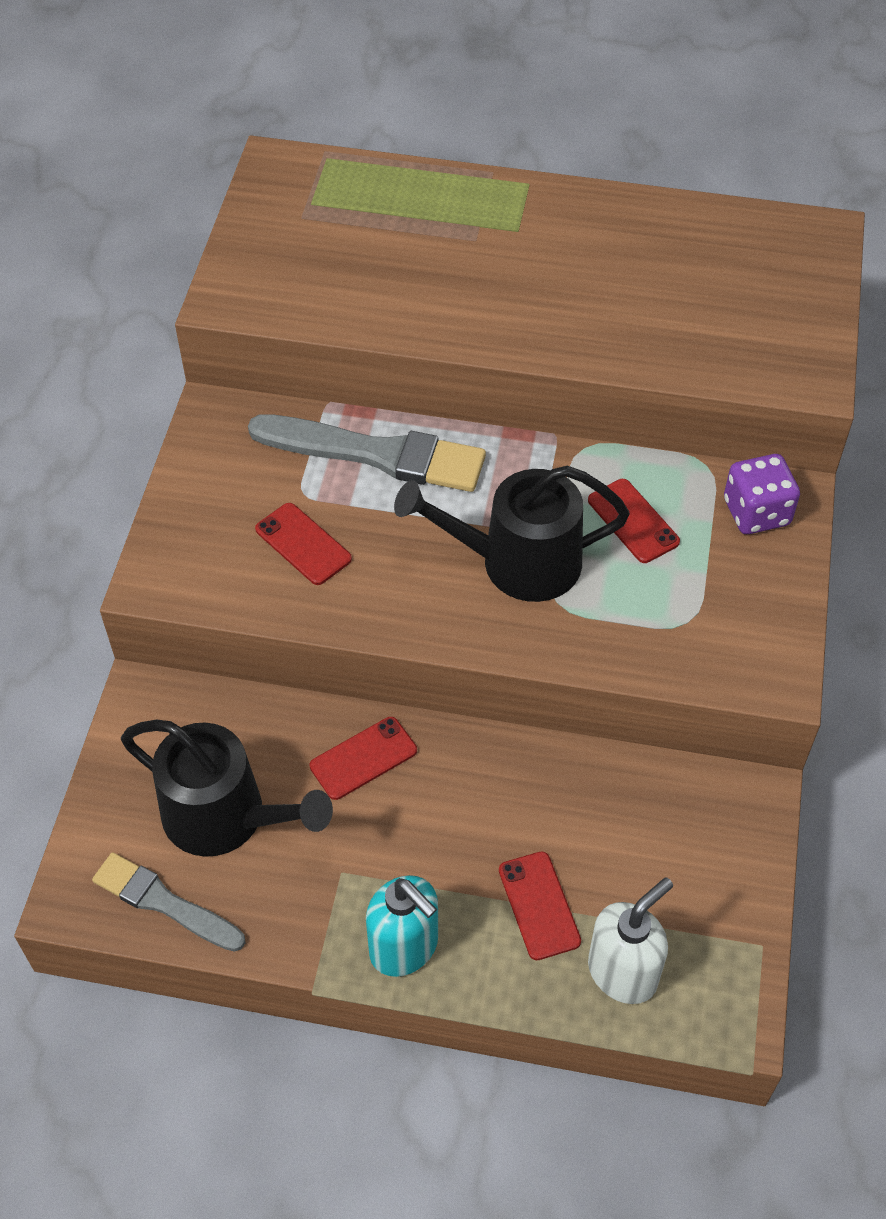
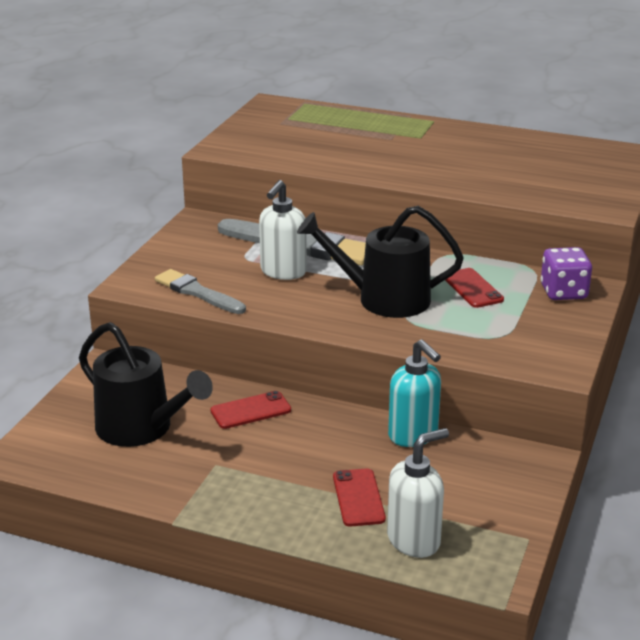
camera: 10 degrees right, 25 degrees down
grey brush [92,852,245,952] -> grey brush moved to [155,269,246,314]
red phone [255,503,352,585] -> none
turquoise soap dispenser [366,875,438,977] -> turquoise soap dispenser moved to [388,339,441,447]
none -> white soap dispenser [259,180,307,280]

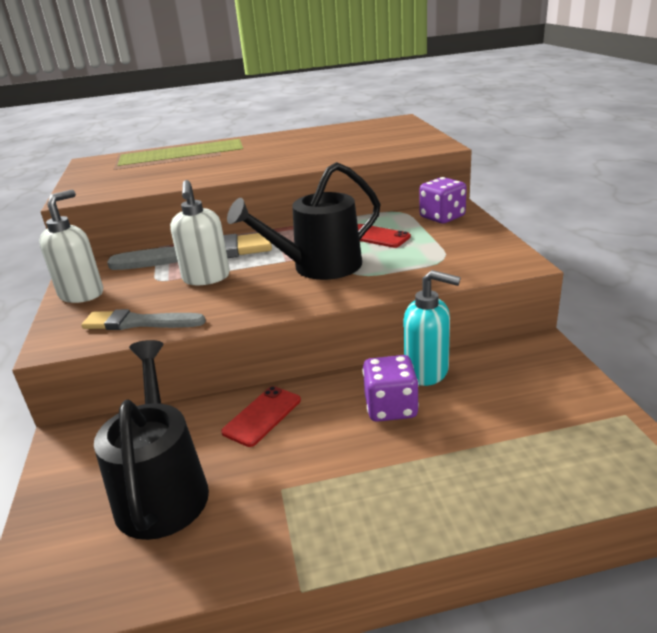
camera: 30 degrees left, 0 degrees up
black watering can [79,322,213,447] -> black watering can turned 105 degrees counterclockwise [94,340,209,540]
red phone [333,468,386,527] -> none
white soap dispenser [387,428,449,558] -> white soap dispenser moved to [39,190,103,303]
none -> purple dice [363,355,419,422]

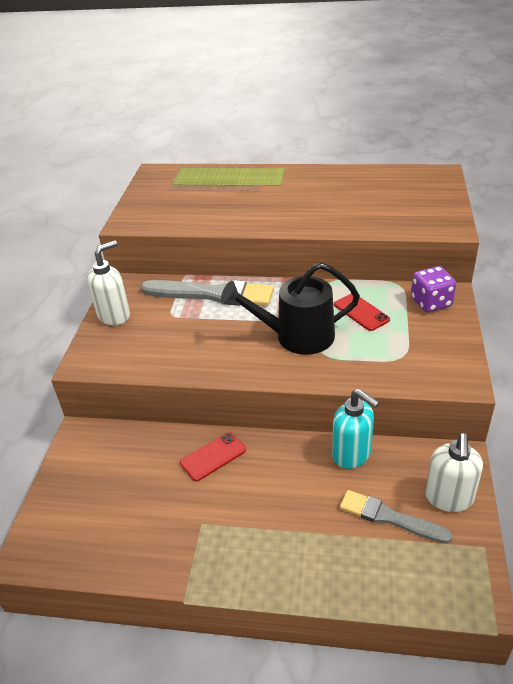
camera: 20 degrees right, 10 degrees up
grey brush [81,309,206,330] -> grey brush moved to [340,490,453,543]
black watering can [94,340,209,540] -> none
white soap dispenser [170,180,230,285] -> white soap dispenser moved to [425,433,483,512]
purple dice [363,355,419,422] -> none

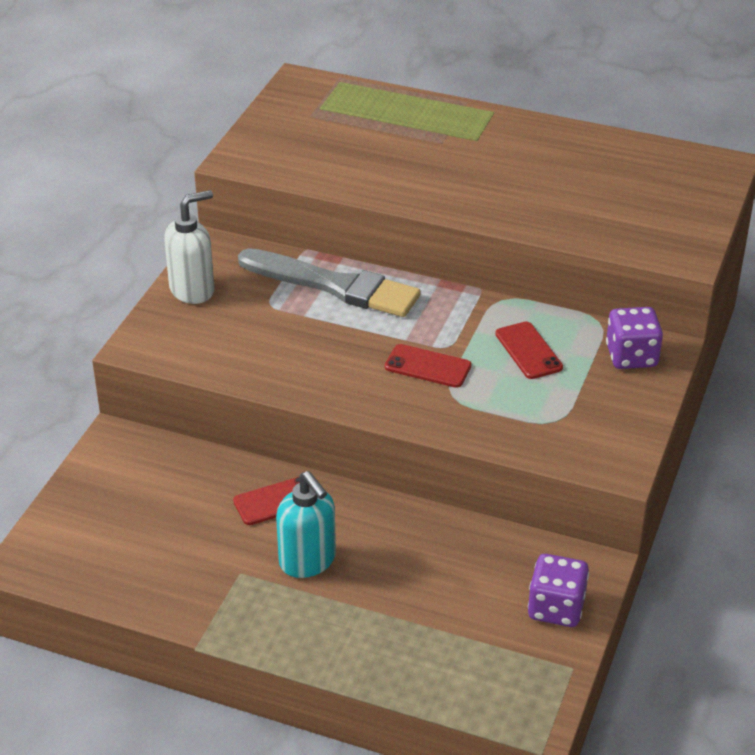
camera: 10 degrees right, 0 degrees up
black watering can [221,262,360,355] -> red phone [385,344,472,388]
turquoise soap dispenser [332,389,380,469] -> turquoise soap dispenser moved to [276,471,336,578]
grey brush [340,490,453,543] -> none
white soap dispenser [425,433,483,512] -> purple dice [528,554,589,627]

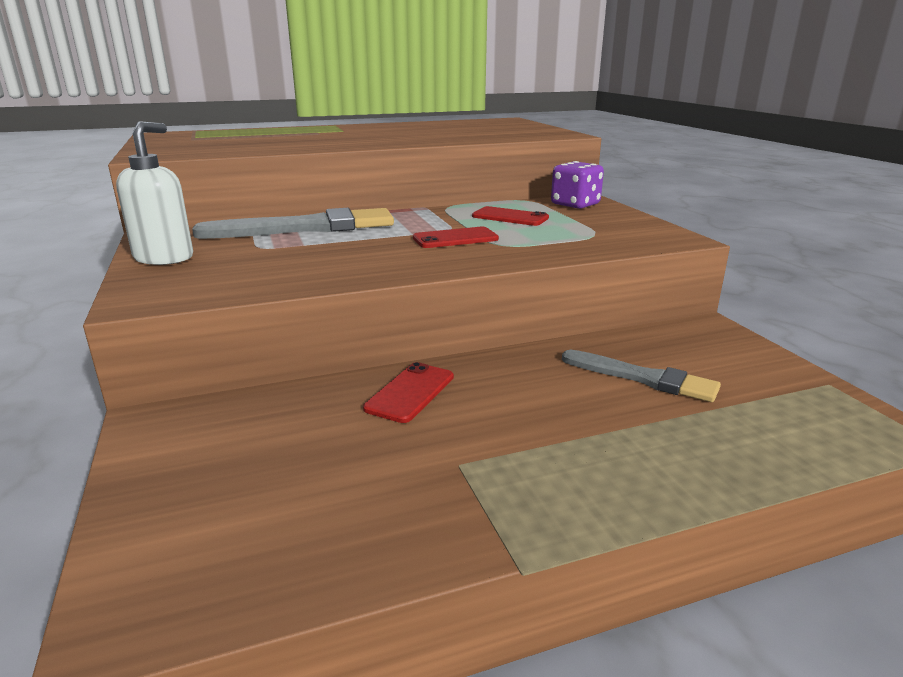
camera: 40 degrees left, 15 degrees down
turquoise soap dispenser [276,471,336,578] -> none
purple dice [528,554,589,627] -> none
none -> grey brush [562,350,721,402]

